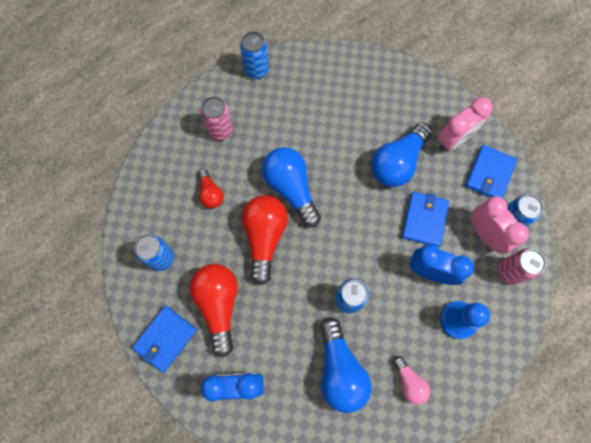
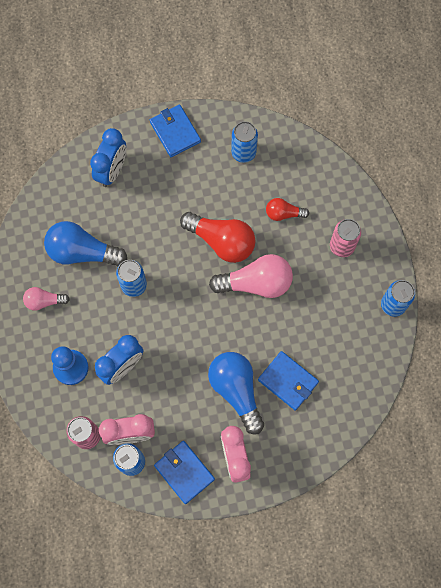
camera: 115 degrees right, 0 degrees up
red light bulb [189,264,238,357] -> none
blue light bulb [262,147,321,227] -> pink light bulb [209,254,293,298]
blue wallet [402,192,449,247] -> blue wallet moved to [258,351,319,410]

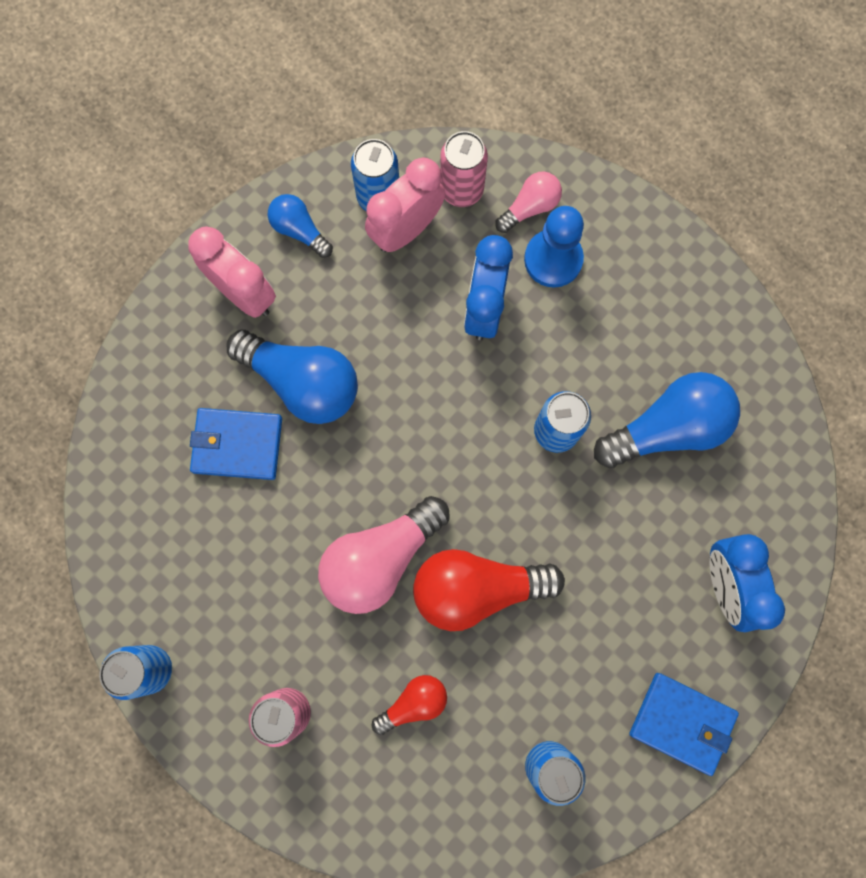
camera: 145 degrees right, 5 degrees up
pink light bulb [23,287,70,311] -> pink light bulb moved to [495,171,562,233]
blue wallet [154,441,215,504] -> blue light bulb [268,194,333,258]

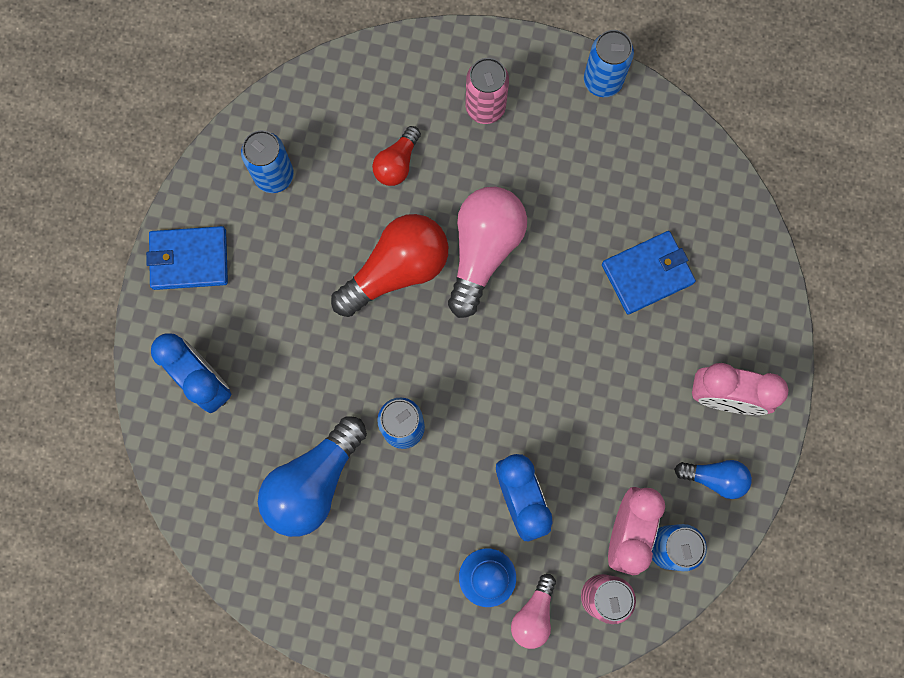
camera: 150 degrees right, 0 degrees up
blue light bulb [227,330,358,424] -> none

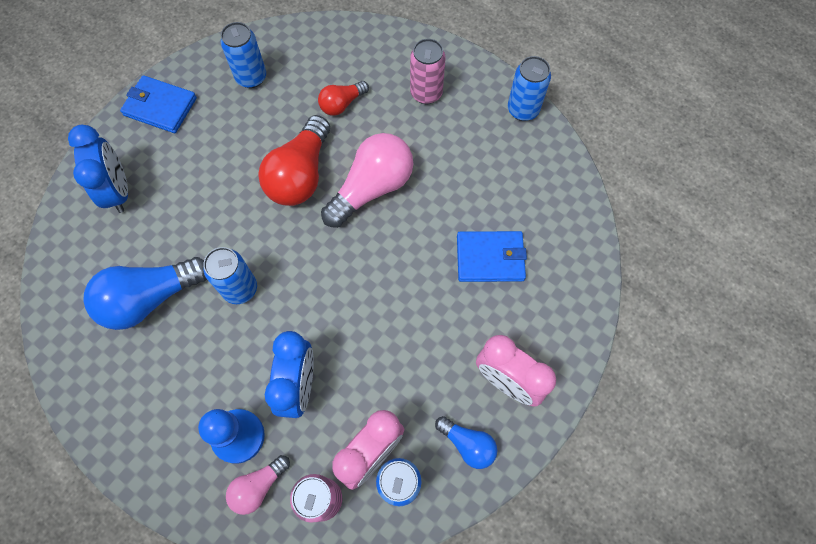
camera: 25 degrees right, 10 degrees down
red light bulb [331,214,448,317] -> red light bulb turned 120 degrees clockwise [258,115,330,206]

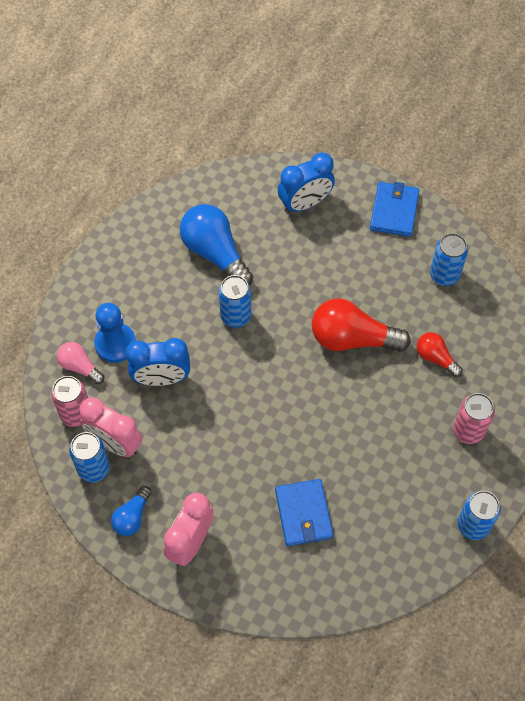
camera: 80 degrees right, 5 degrees down
pink light bulb [321,133,413,228] -> none

